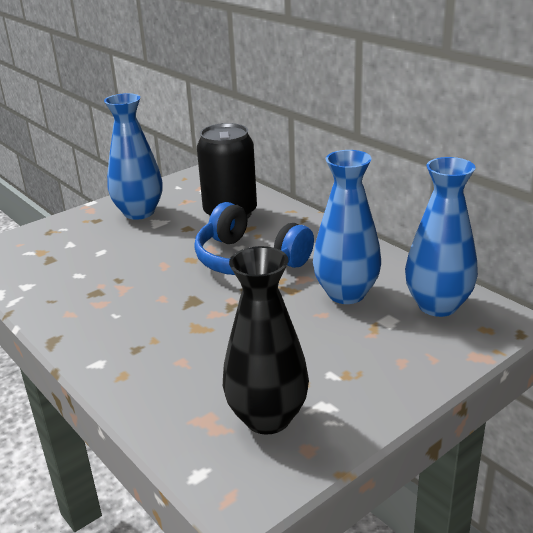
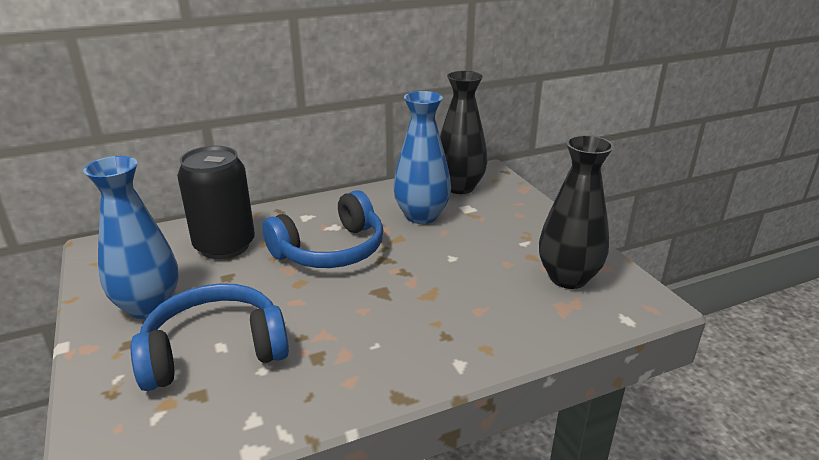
camera: 75 degrees left, 0 degrees up
blue vase [405,157,478,317] -> black vase [440,71,488,194]
none -> blue headphones [131,283,289,391]

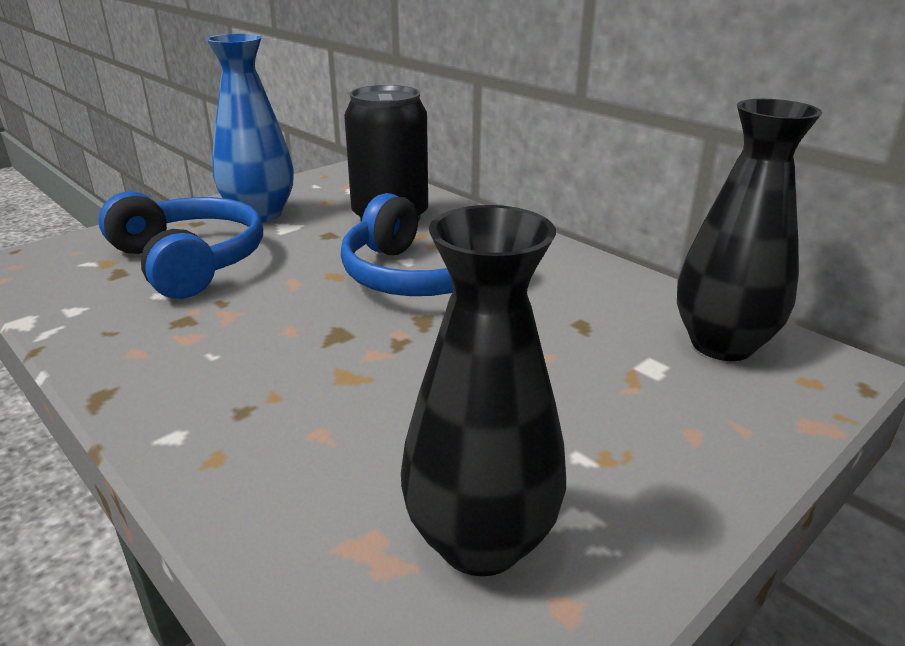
camera: 70 degrees right, 0 degrees up
blue vase [393,91,451,224] -> none

